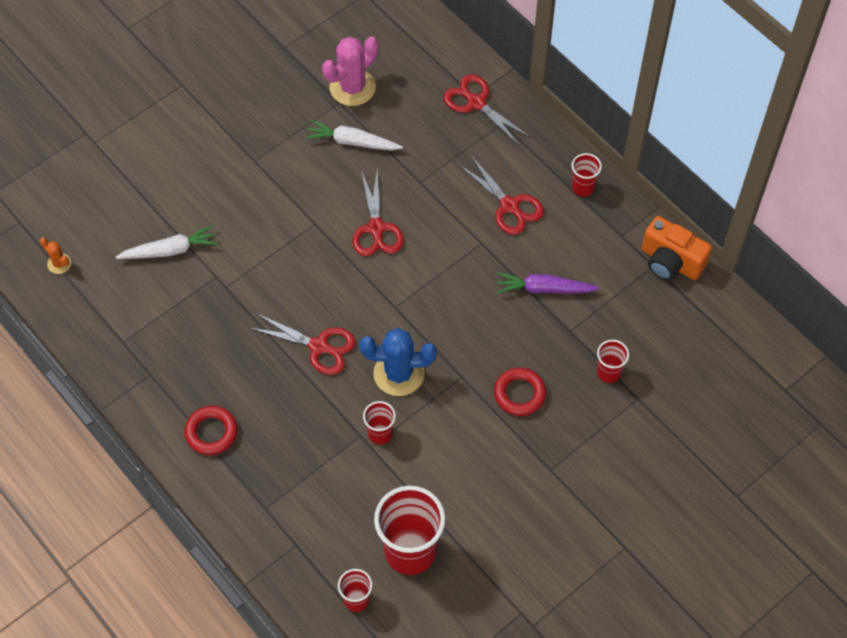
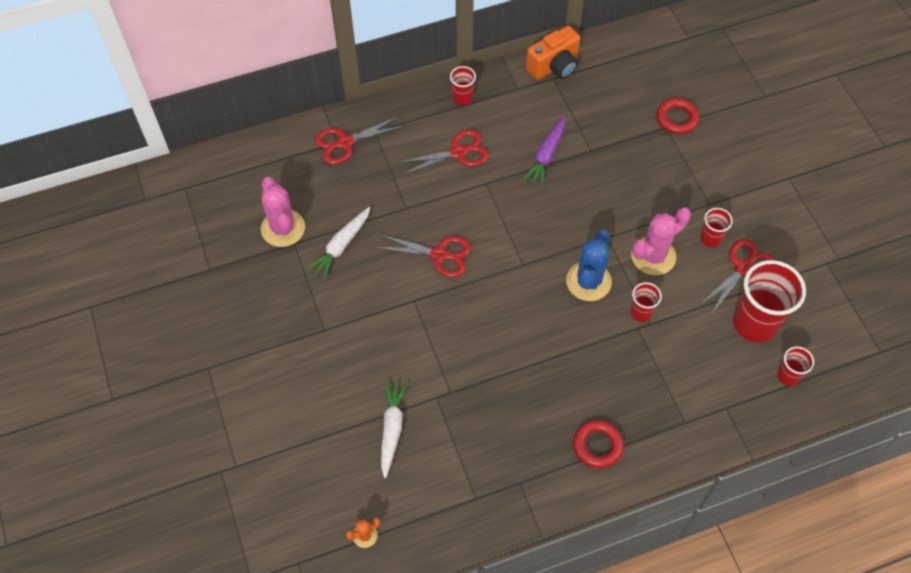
camera: 70 degrees left, 0 degrees up
red scissors [250,313,356,375] -> red scissors moved to [699,239,775,314]
red ring [494,367,546,416] -> red ring moved to [656,98,699,134]
red cup [597,340,629,383] -> red cup moved to [700,208,733,247]
none -> pink cactus [631,207,691,275]

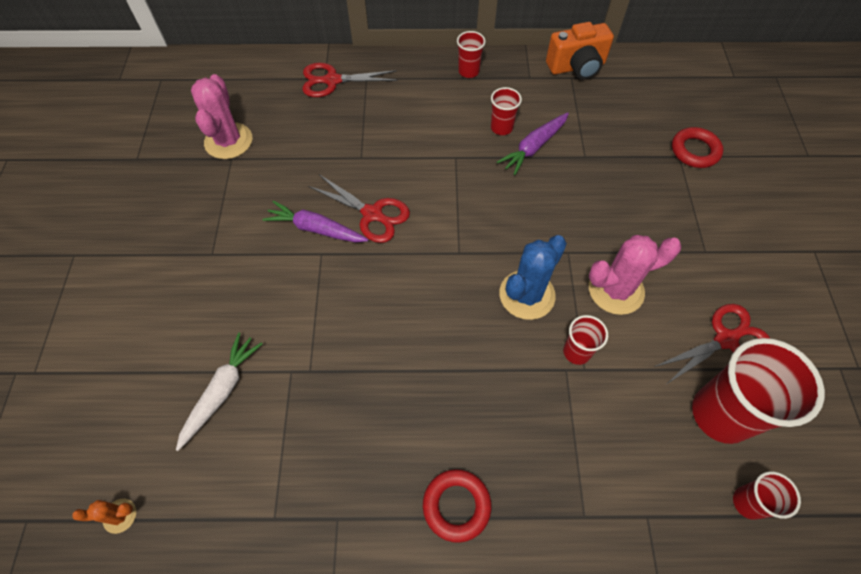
camera: 20 degrees right, 0 degrees up
white carrot [307,207,370,279] -> none
red scissors [398,129,489,175] -> none
red cup [700,208,733,247] -> red cup moved to [491,87,522,135]
none -> purple carrot [262,201,368,242]

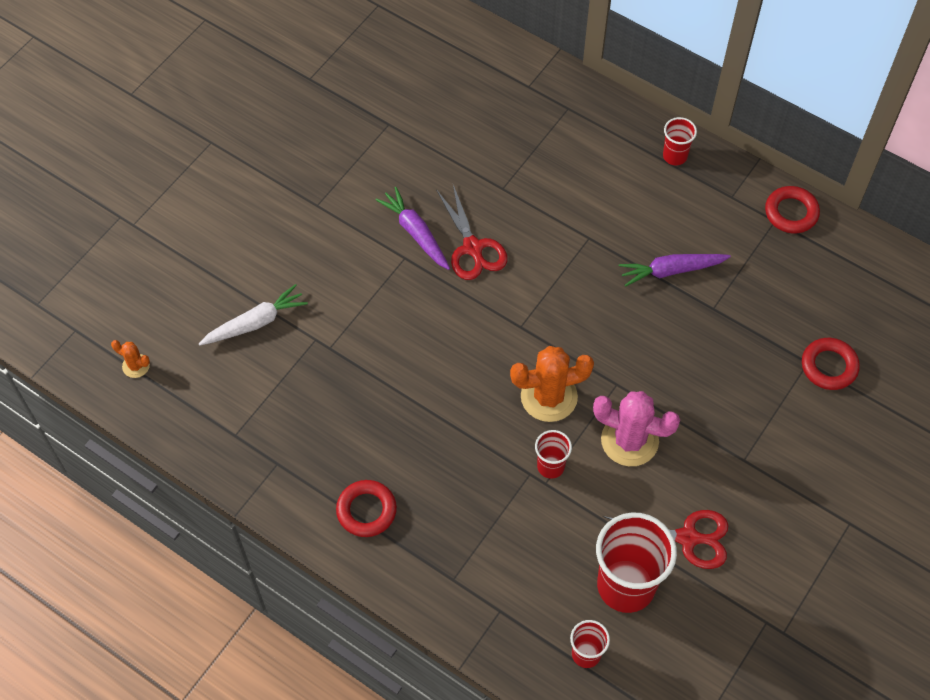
camera: 35 degrees right, 0 degrees up
pink cactus [191,74,252,159] -> none
red scissors [302,63,398,97] -> none
red cup [491,87,522,135] -> none
blue cactus [499,235,567,320] -> orange cactus [510,346,594,422]
orange camera [546,22,614,79] -> red ring [765,186,820,233]

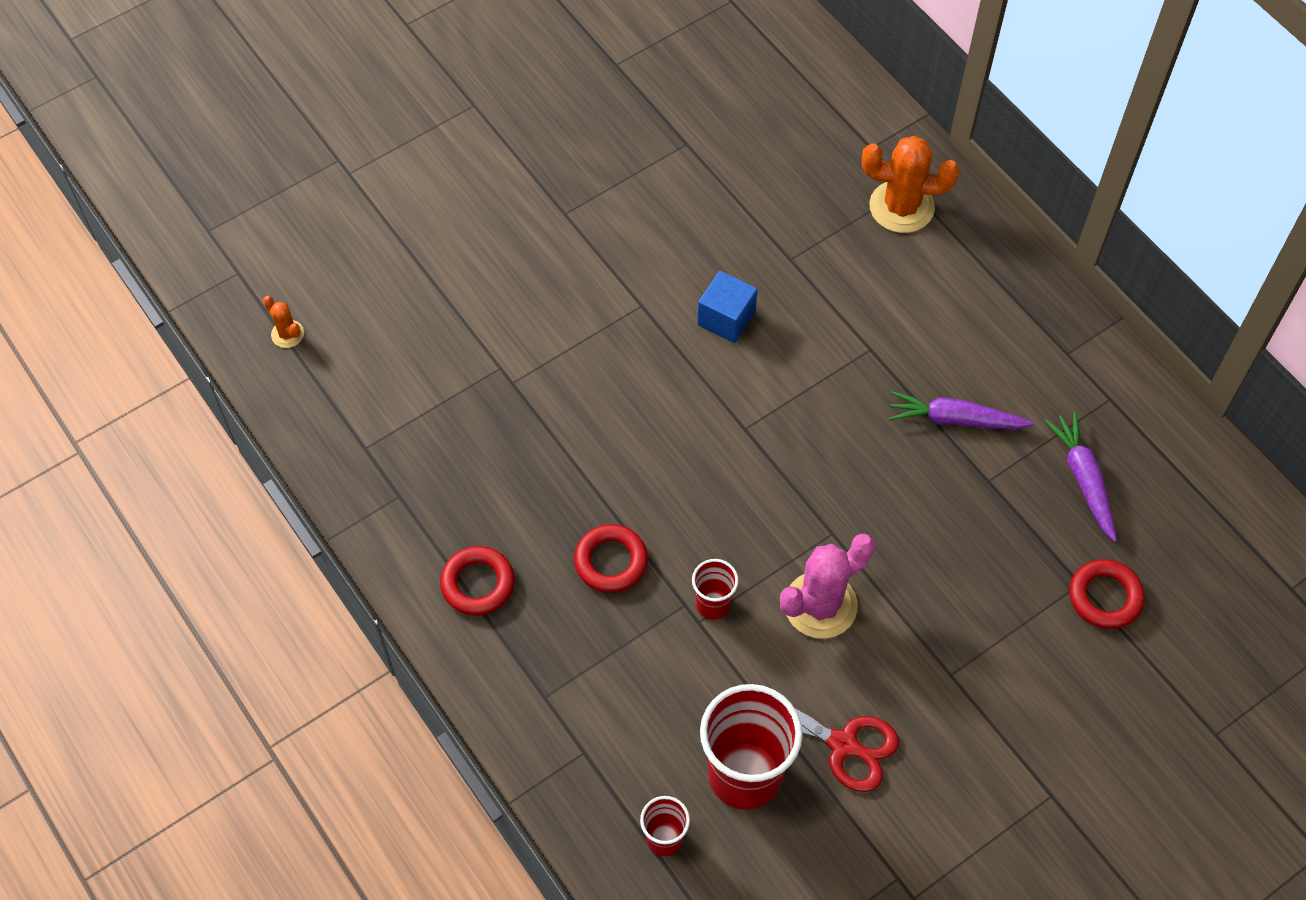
camera: 20 degrees right, 0 degrees up
white carrot [199,284,308,346] -> none
purple carrot [375,187,450,270] -> purple carrot moved to [1044,412,1117,542]
red scissors [436,185,507,280] -> blue cube [697,271,758,343]
orange cactus [510,346,594,422] -> orange cactus moved to [862,135,959,233]
pink cactus [593,391,680,466] -> pink cactus turned 75 degrees counterclockwise [780,533,875,639]
red cup [663,117,697,165] -> none
red ring [765,186,820,233] -> red ring moved to [574,524,648,593]

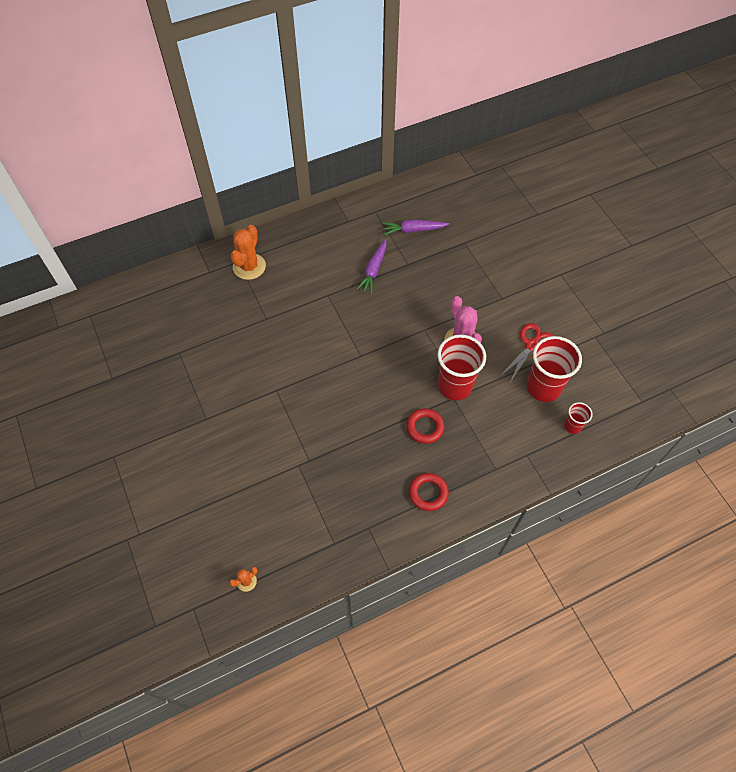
camera: 80 degrees left, 0 degrees up
red cup [692,559,738,620] -> red cup [437,335,486,400], size x2.03
blue cube [697,271,758,343] -> none
red ring [1069,559,1145,629] -> none

